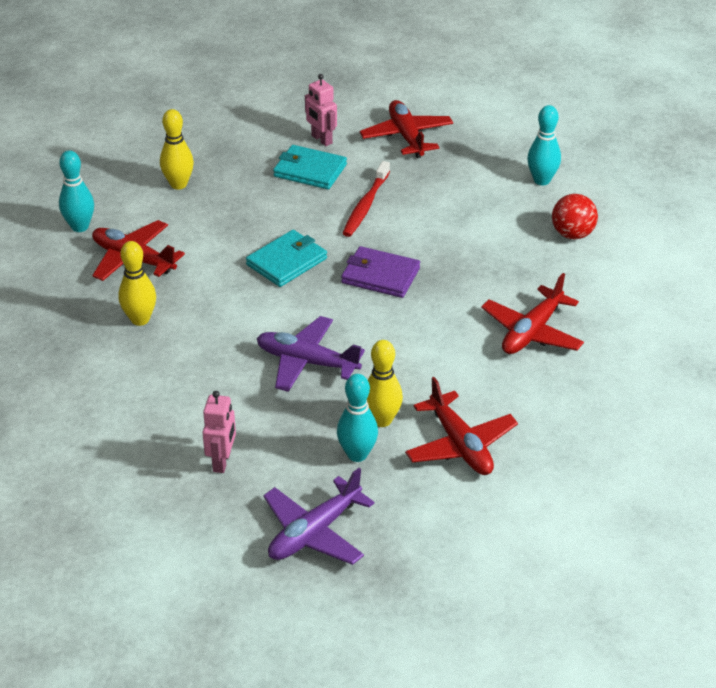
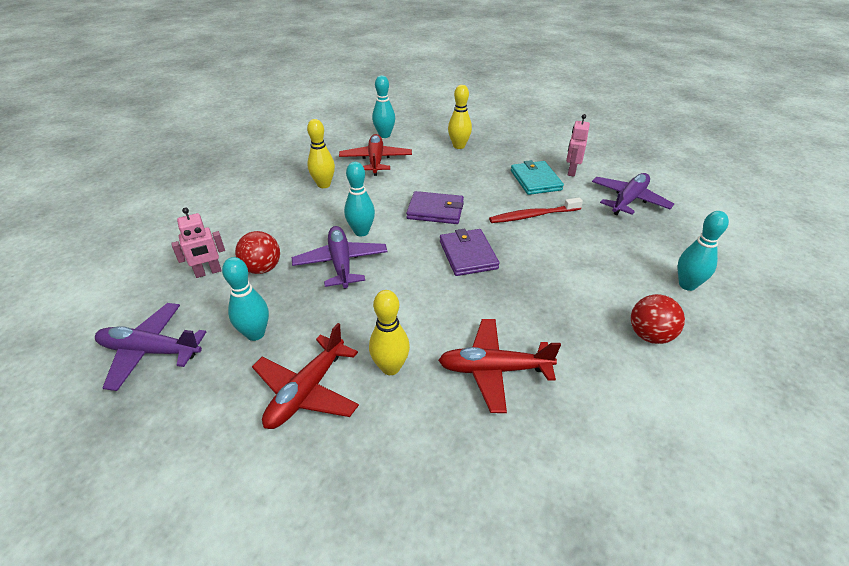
camera: 55 degrees right, 0 degrees up
turquoise wallet [246,230,327,287] -> purple wallet [406,191,464,224]
red plane [360,100,453,158] -> purple plane [592,173,674,215]
yellow bowling pin [367,340,403,427] -> yellow bowling pin moved to [369,290,410,375]
none -> red ball [235,231,280,274]
none -> turquoise bowling pin [344,162,375,236]

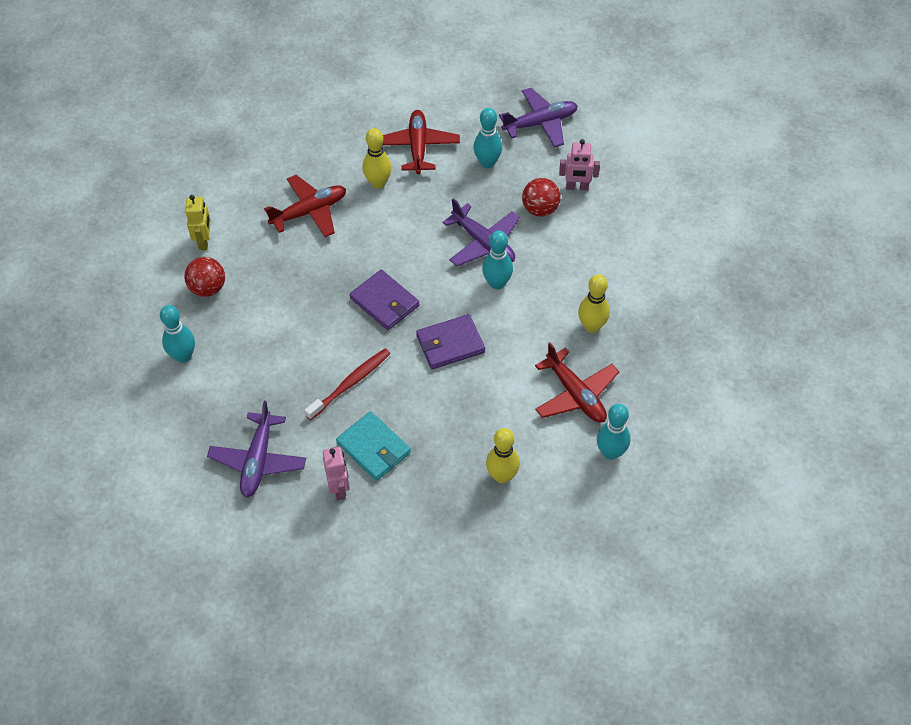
camera: 150 degrees right, 15 degrees up
pink robot [171,207,225,278] -> pink robot turned 120 degrees counterclockwise [559,139,600,191]
none -> yellow robot [185,195,211,250]

